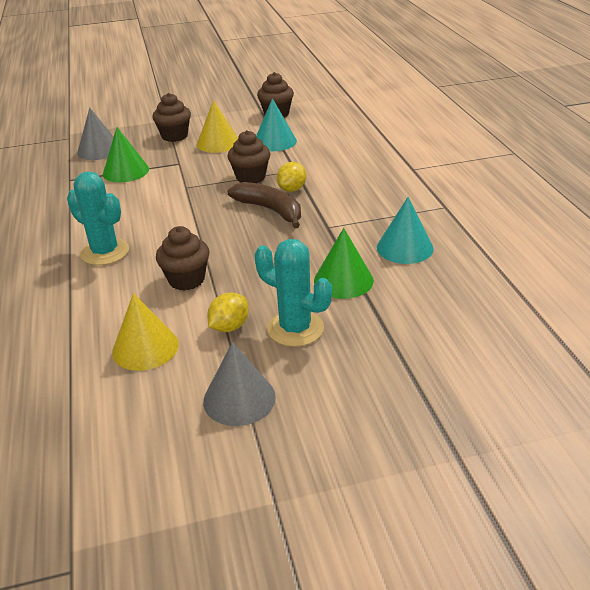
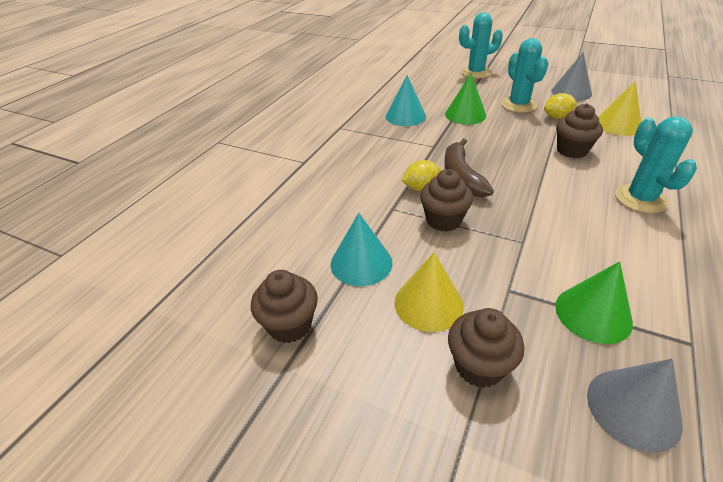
camera: 140 degrees left, 5 degrees up
none -> turquoise cactus [459,12,503,79]

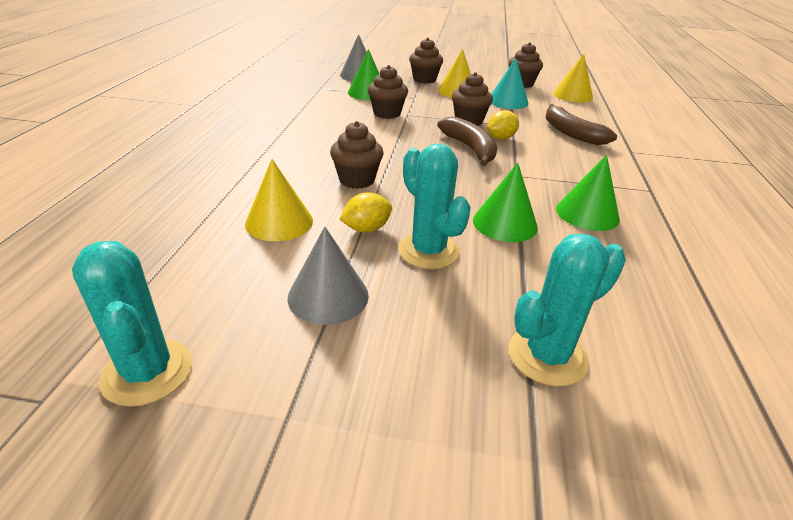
camera: 160 degrees right, 5 degrees down
turquoise cone [386,75,426,126] -> green cone [556,155,620,231]
turquoise cactus [615,116,697,213] -> turquoise cactus moved to [72,241,192,407]
none -> brown cupcake [368,65,408,119]
none -> brown banana [546,104,617,145]
none -> yellow cone [553,54,593,103]

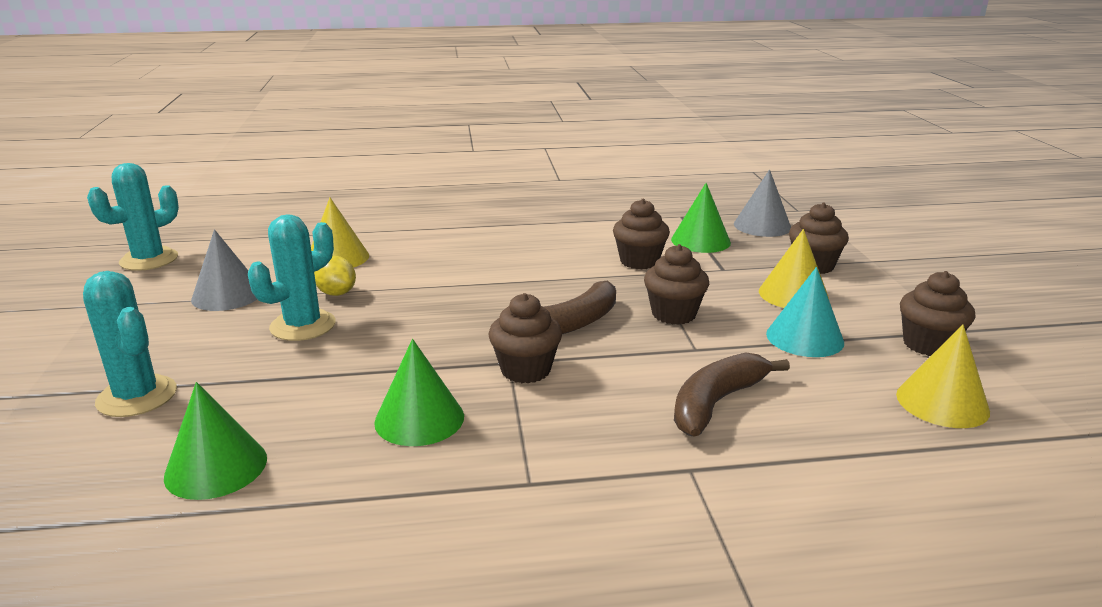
camera: 75 degrees right, 10 degrees down
brown cupcake [330,121,384,189] -> brown cupcake moved to [489,293,562,384]
green cone [473,163,538,242] -> green cone moved to [164,382,267,500]
yellow lemon [488,110,519,140] -> none

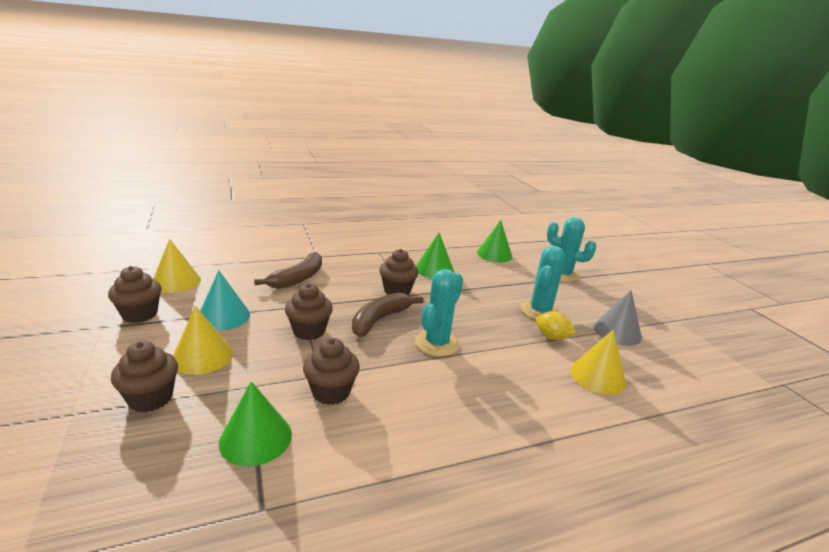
camera: 165 degrees right, 0 degrees up
turquoise cactus [87,163,179,271] -> turquoise cactus moved to [415,269,463,356]
grey cone [734,170,791,237] -> none

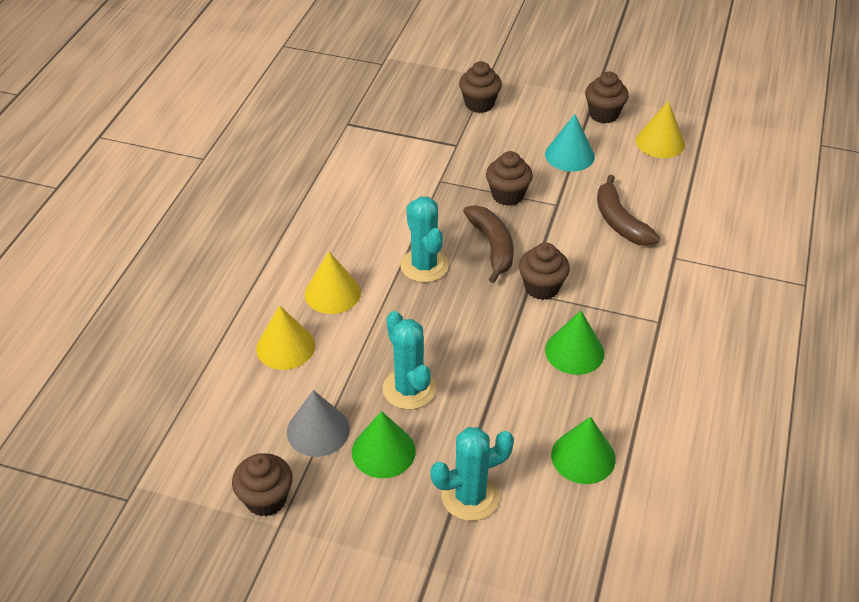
camera: 130 degrees right, 20 degrees up
yellow cone [173,306,233,375] -> yellow cone moved to [305,252,361,314]
green cone [219,381,292,466] -> green cone moved to [352,411,416,478]
brown cupcake [303,338,360,405] -> brown cupcake moved to [232,453,293,516]
yellow lemon [536,311,576,340] -> none

